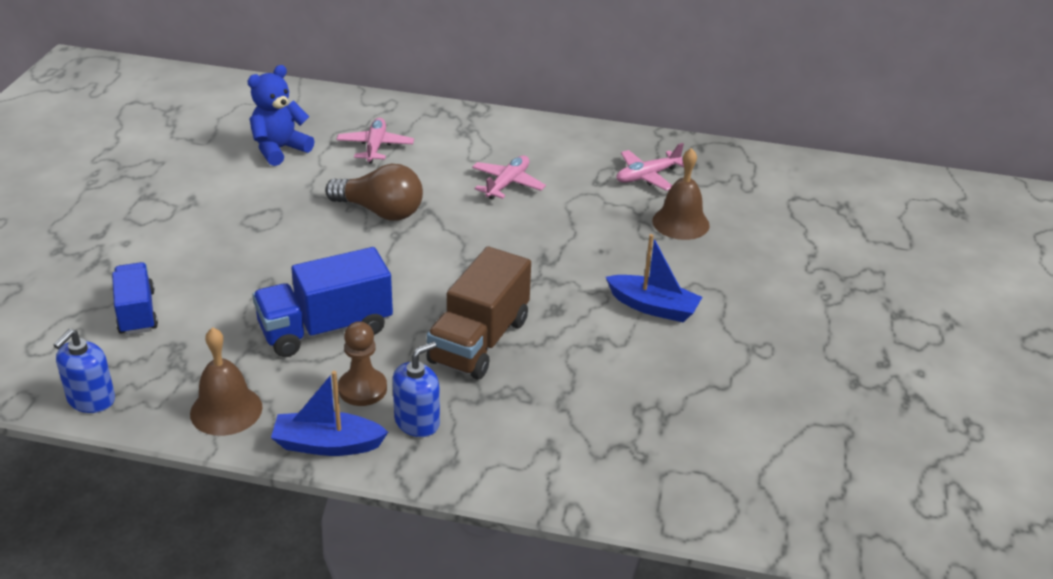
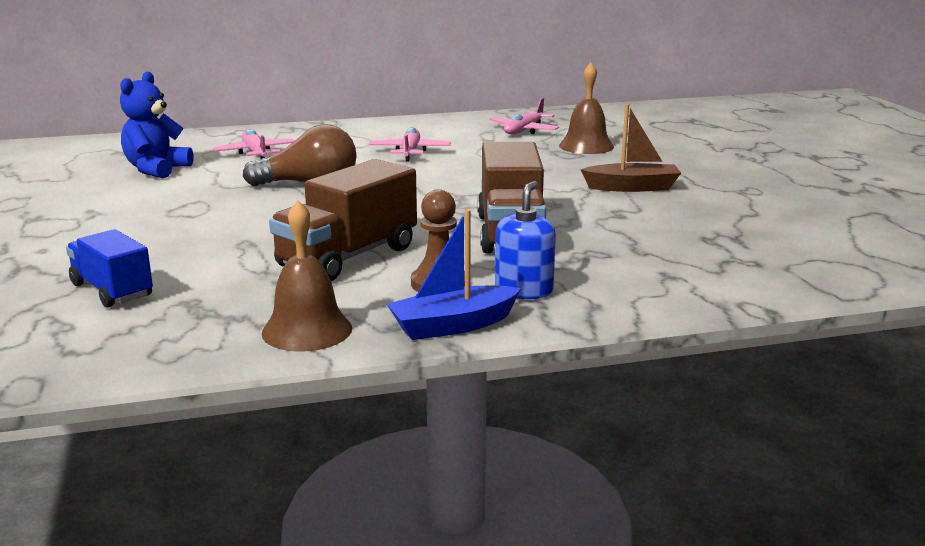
camera: 25 degrees left, 15 degrees down
blue soap dispenser [53,329,115,413] -> none
blue truck [252,247,393,357] -> brown truck [269,159,417,281]
blue boat [606,234,702,322] -> brown boat [580,104,681,192]

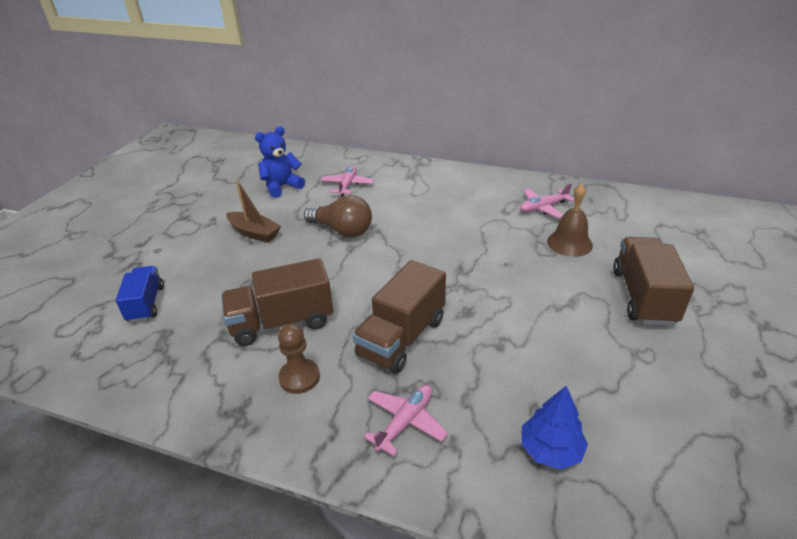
camera: 35 degrees right, 15 degrees up
brown bell [262,200,352,352] -> none
pink plane [370,127,451,162] -> pink plane moved to [364,385,448,457]
blue boat [387,209,521,340] -> none
blue soap dispenser [495,181,556,299] -> none
brown boat [580,104,681,192] -> brown boat moved to [226,181,281,243]
none -> blue tree [521,385,588,470]
none -> brown truck [613,237,694,326]

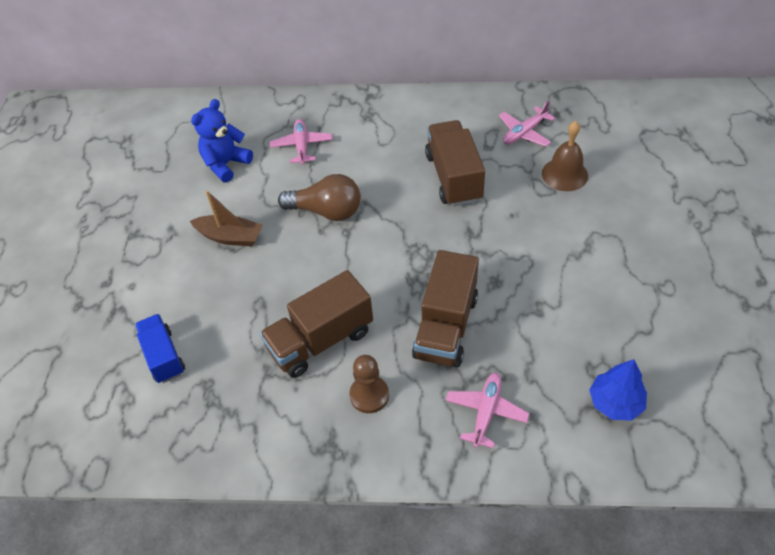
camera: 15 degrees left, 15 degrees up
brown truck [613,237,694,326] -> brown truck moved to [425,120,485,207]

